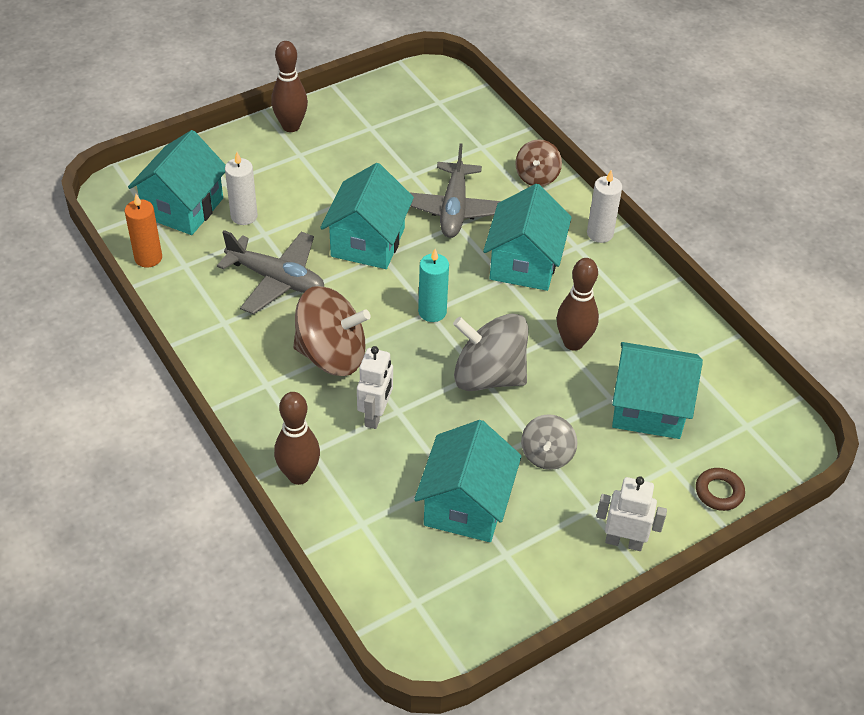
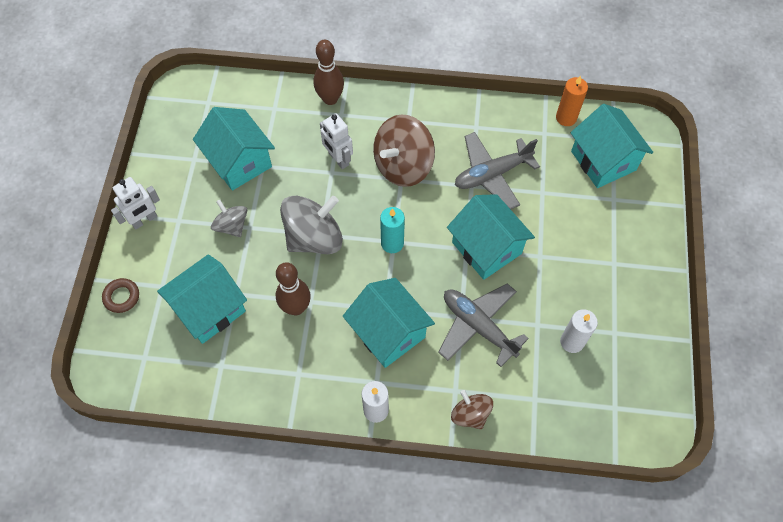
camera: 130 degrees right, 15 degrees up
white candle [225,152,258,225] -> white candle moved to [560,309,598,353]
brown bowling pin [271,41,308,132] -> none

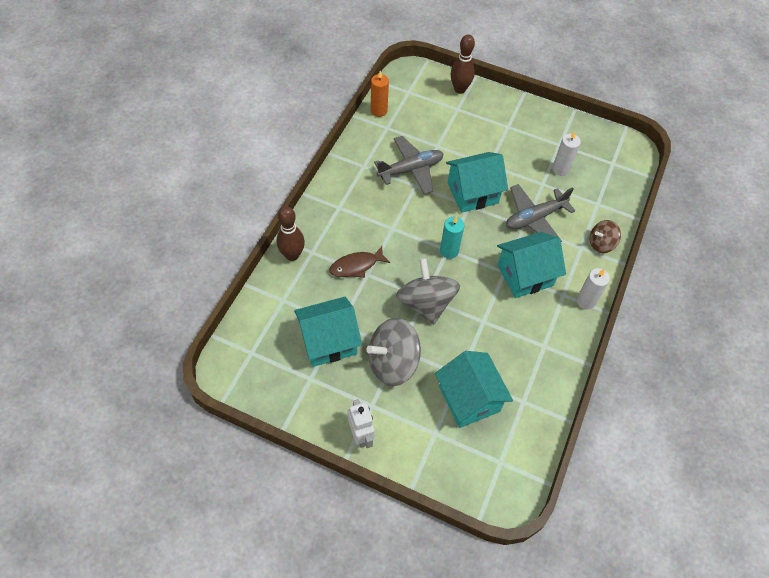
camera: 75 degrees left, 5 degrees down
brown ring [102,278,139,313] -> none
grey spinning top [211,200,247,237] -> grey spinning top [367,318,421,386], size x1.78
brown bowling pin [275,262,311,315] -> brown bowling pin moved to [451,35,475,94]
white robot [320,113,353,169] -> brown fish [329,246,390,278]
brown spinning top [373,114,435,187] -> none
grey plane [455,132,540,209] -> grey plane turned 105 degrees counterclockwise [374,136,443,194]
turquoise house [571,104,653,188] -> none

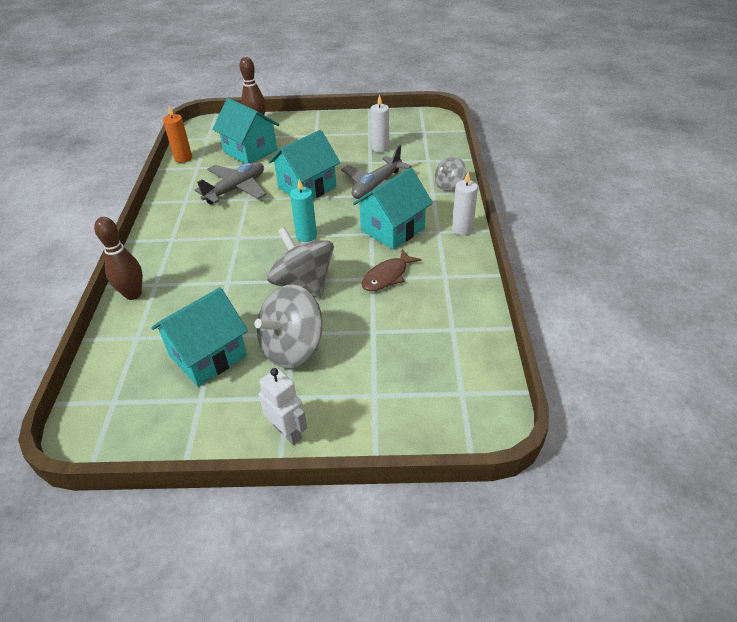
camera: 20 degrees left, 15 degrees down
brown fish [329,246,390,278] -> brown fish moved to [362,249,421,291]
turquoise house [435,351,513,428] -> turquoise house moved to [213,98,279,164]
brown spinning top [590,220,621,253] -> grey spinning top [435,157,466,191]

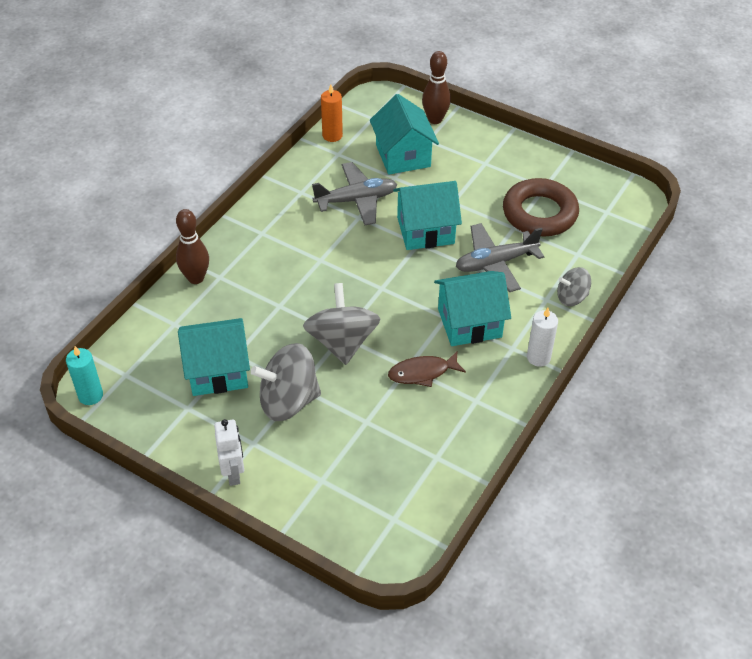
camera: 30 degrees right, 5 degrees up
turquoise candle [290,179,317,242] -> turquoise candle moved to [66,346,103,405]
white candle [370,95,389,152] -> brown ring [503,178,579,236]

